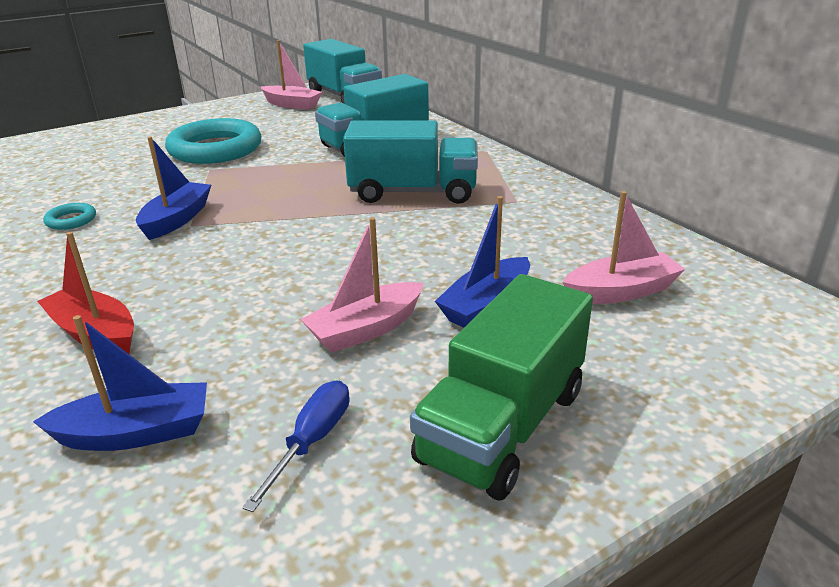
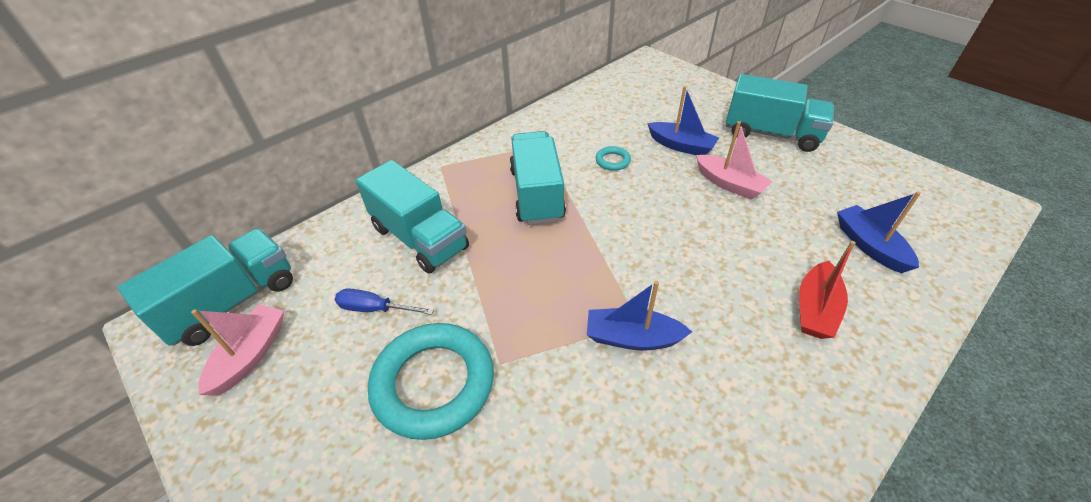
camera: 100 degrees left, 15 degrees up
turquoise ring [43,203,96,230] -> turquoise ring moved to [596,146,631,171]
blue screwdriver [242,381,350,512] -> blue screwdriver moved to [335,288,434,315]
green truck [410,274,593,500] -> turquoise truck [726,74,834,152]
pink boat [563,191,685,304] -> none

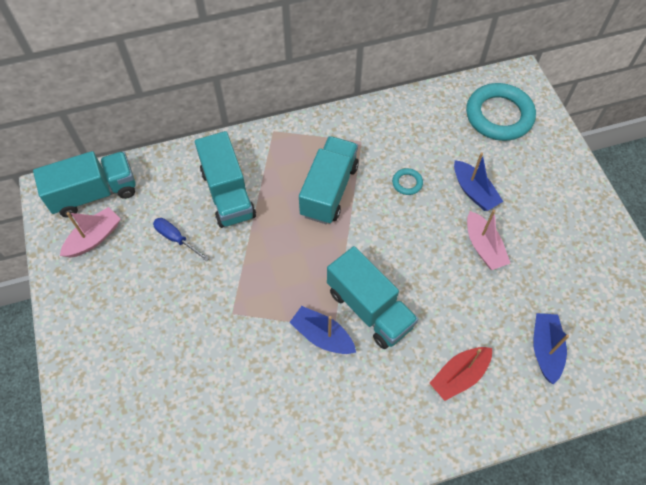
camera: 25 degrees right, 15 degrees up
turquoise ring [368,323,494,440] -> turquoise ring moved to [466,83,536,141]
turquoise truck [726,74,834,152] -> turquoise truck moved to [327,246,418,349]

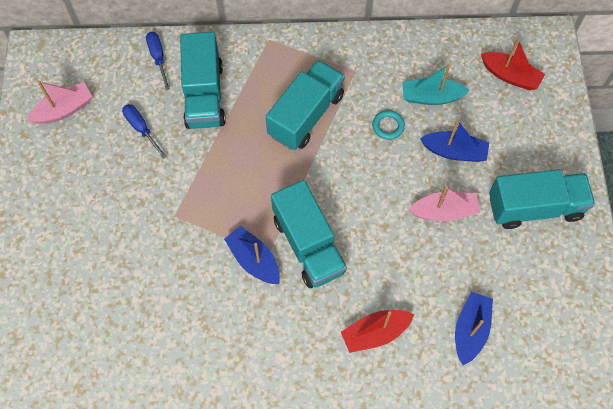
camera: 15 degrees right, 5 degrees up
turquoise truck [33,151,136,217] -> turquoise truck moved to [489,169,595,229]
blue boat [454,153,503,211] -> blue boat turned 60 degrees counterclockwise [420,120,489,162]
turquoise ring [466,83,536,141] -> red boat [481,38,545,90]
pink boat [467,210,510,270] -> pink boat turned 90 degrees counterclockwise [408,186,480,221]
none -> blue screwdriver [146,32,170,90]
none -> turquoise boat [403,64,470,105]

